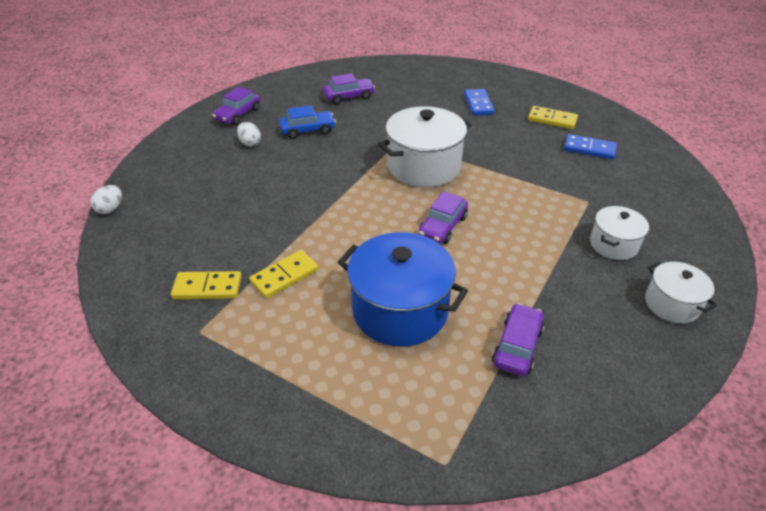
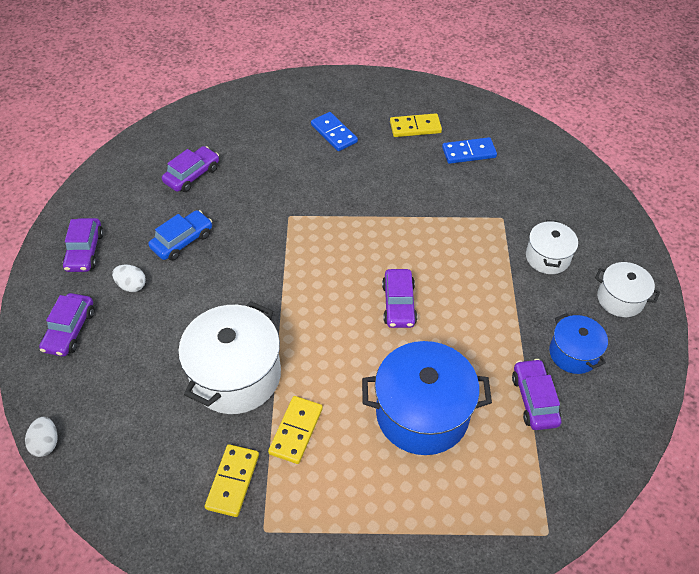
camera: 30 degrees left, 10 degrees up
yellow domino [171,271,242,299] -> yellow domino turned 45 degrees counterclockwise [205,444,259,517]
white pot [378,106,471,187] -> white pot moved to [178,301,281,414]
none -> purple car [39,293,94,357]
none -> blue pot [549,313,608,374]

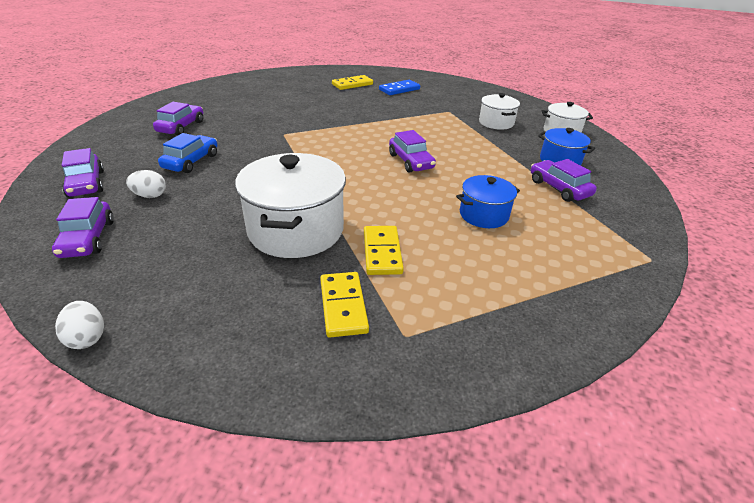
camera: 25 degrees left, 15 degrees down
blue domino [311,112,358,151] -> none
blue pot [362,341,492,455] -> blue pot [456,175,520,228], size x0.56

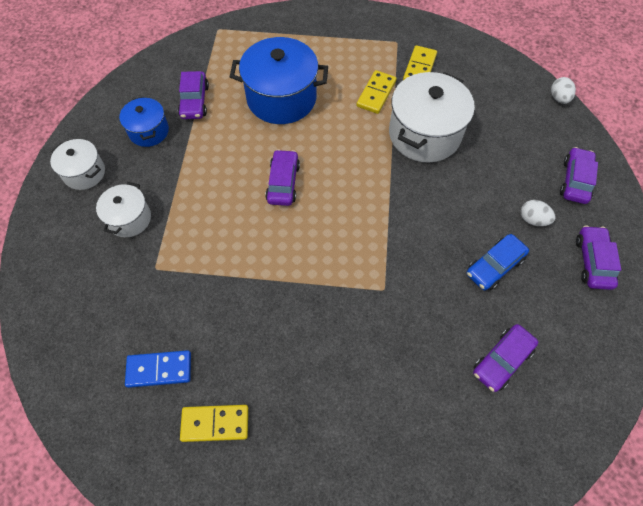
camera: 150 degrees left, 25 degrees up
blue pot [456,175,520,228] -> blue pot [230,37,328,124], size x1.80

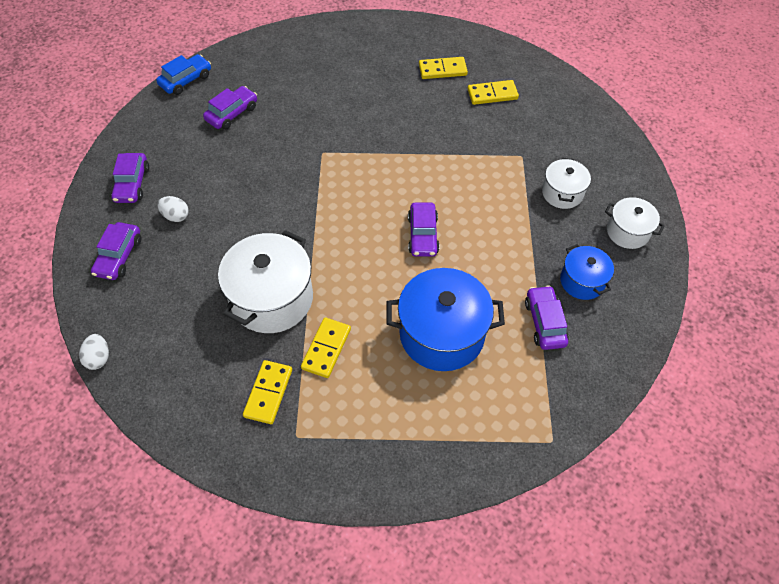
camera: 175 degrees right, 5 degrees down
blue domino [125,350,191,388] -> yellow domino [467,80,519,105]
blue car [467,234,529,290] -> blue car moved to [156,54,211,95]

